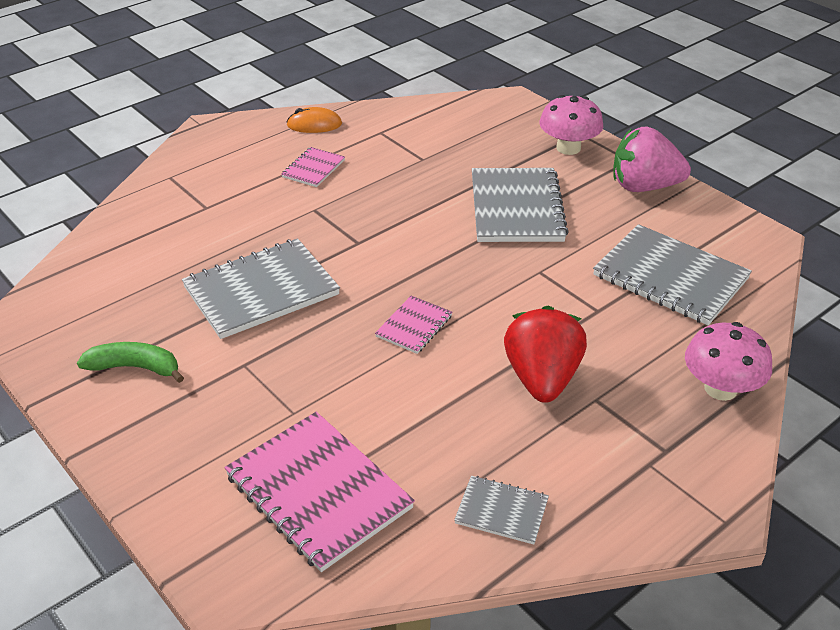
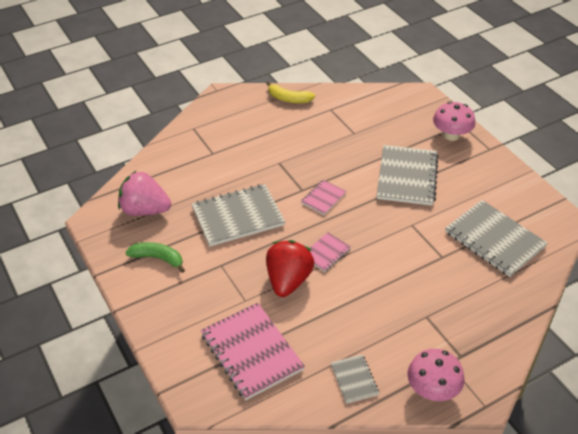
camera: 10 degrees right, 5 degrees up
pink notebook [281,147,345,187] -> pink notebook moved to [301,180,346,215]
orange mouse [287,107,342,133] -> yellow banana [266,81,315,103]
grey notebook [454,476,549,545] -> grey notebook turned 45 degrees clockwise [331,354,379,404]
red strawberry [504,305,587,403] -> red strawberry moved to [266,240,314,297]
pink strawberry [613,126,691,192] -> pink strawberry moved to [118,171,171,216]
pink mushroom [685,322,772,401] -> pink mushroom moved to [407,349,464,401]

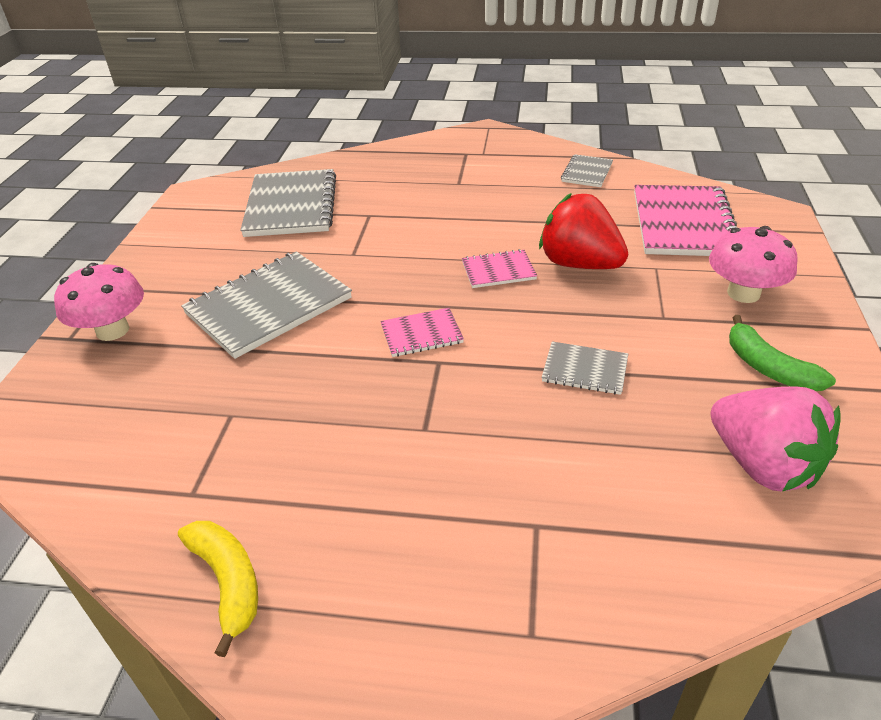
camera: 140 degrees left, 5 degrees down
grey notebook [192,184,285,247] -> grey notebook [542,342,628,395], size x0.50
red strawberry [266,240,314,297] -> red strawberry turned 75 degrees clockwise [539,193,628,269]
pink mushroom [407,349,464,401] -> pink mushroom moved to [709,226,798,303]

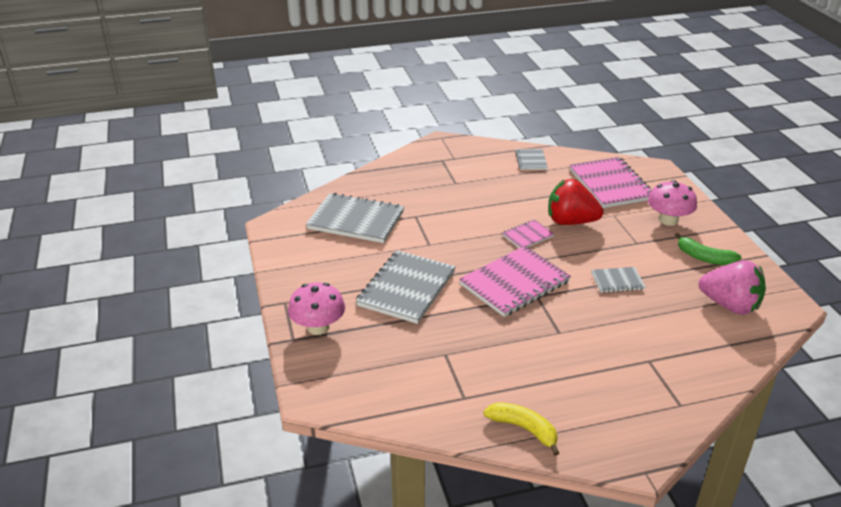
camera: 25 degrees left, 5 degrees down
grey notebook [240,169,336,237] -> grey notebook turned 45 degrees counterclockwise [306,193,404,243]
pink notebook [380,308,464,357] -> pink notebook [459,246,571,317], size x1.99

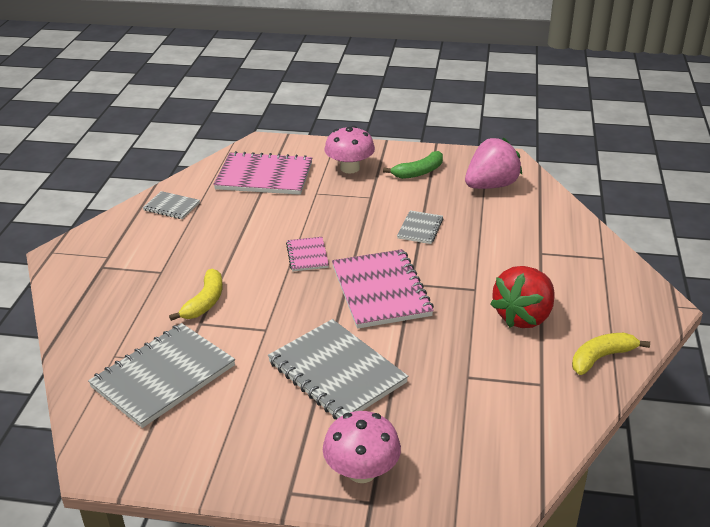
camera: 65 degrees left, 0 degrees up
red strawberry [548,179,604,225] -> red strawberry moved to [490,266,555,328]
none -> yellow banana [169,269,223,321]

